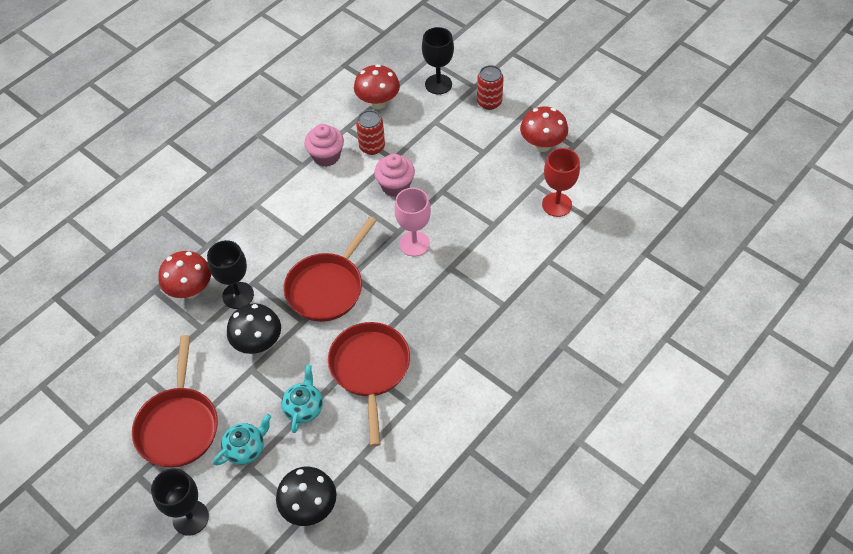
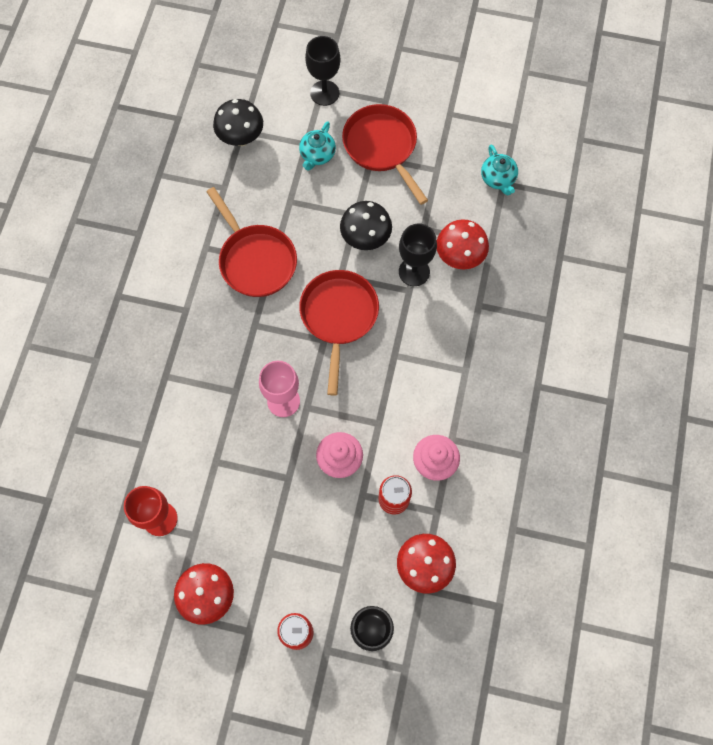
camera: 150 degrees right, 15 degrees up
turquoise teapot [281,365,323,433] -> turquoise teapot moved to [481,145,518,196]

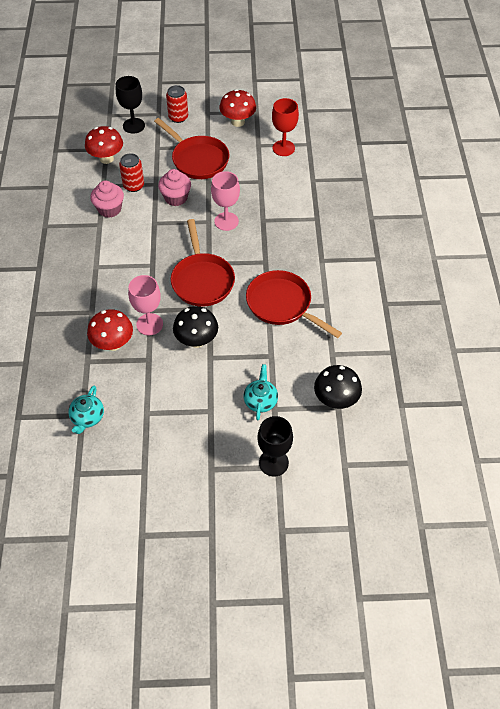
camera: 165 degrees right, 15 degrees down
red pan [342,104,428,205] -> red pan moved to [154,118,229,179]
black goblet [399,223,437,286] -> pink goblet [128,275,163,335]
turquoise teapot [481,145,518,196] -> turquoise teapot turned 135 degrees counterclockwise [68,386,104,434]

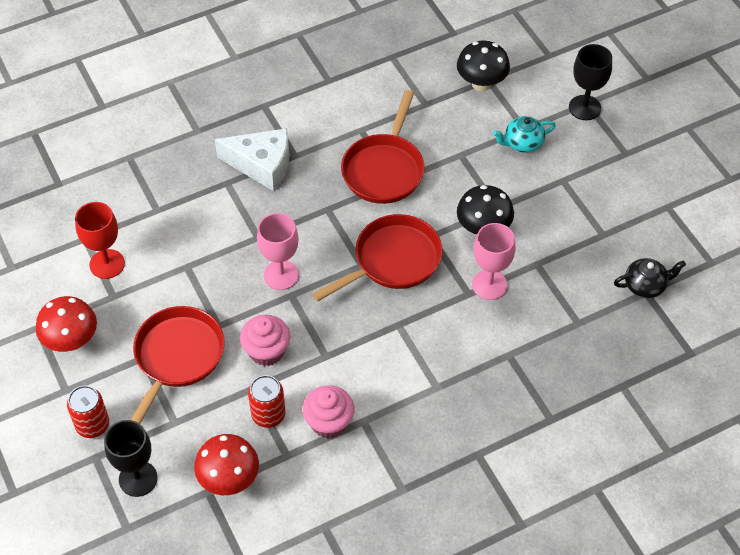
camera: 115 degrees left, 0 degrees up
turquoise teapot [68,386,104,434] -> black teapot [614,258,686,298]
red mushroom [87,309,133,351] -> none
none -> white cheese [215,128,289,191]

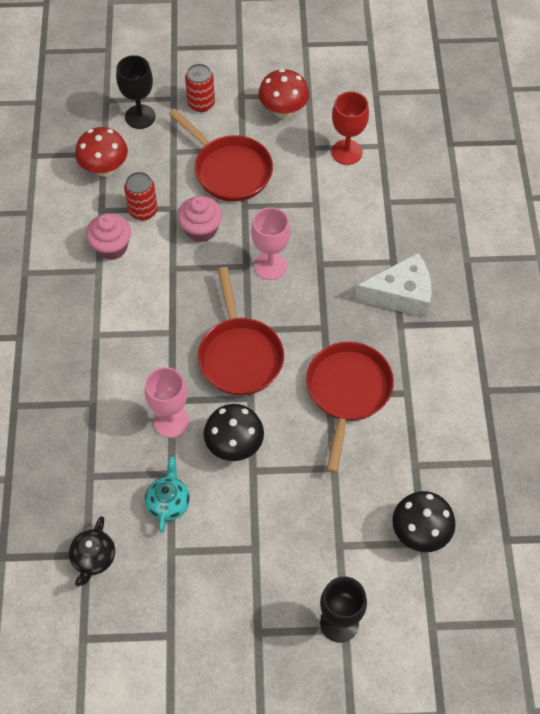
camera: 115 degrees right, 5 degrees up
white cheese [215,128,289,191] -> white cheese turned 135 degrees counterclockwise [355,253,432,318]
red pan [341,90,424,204] -> red pan turned 60 degrees clockwise [306,342,394,473]
turquoise teapot [493,116,556,153] -> turquoise teapot moved to [145,456,190,533]

